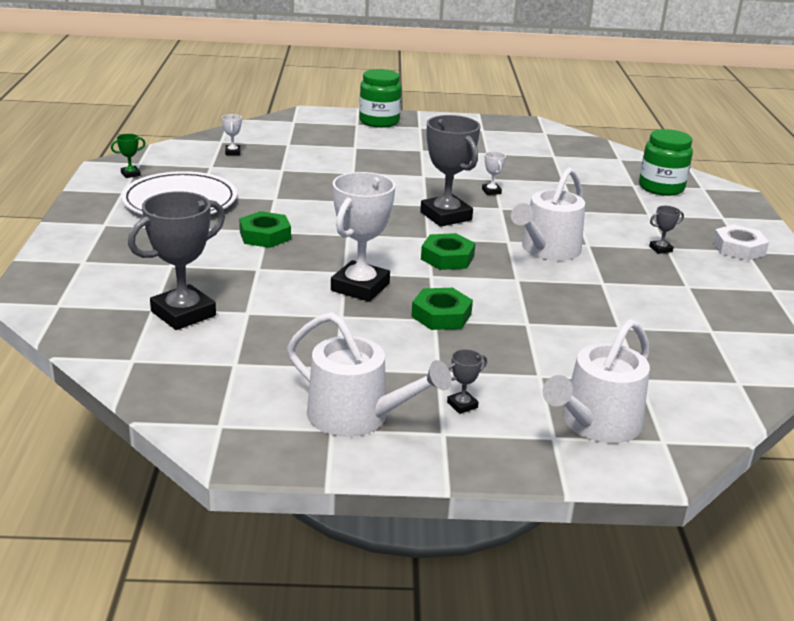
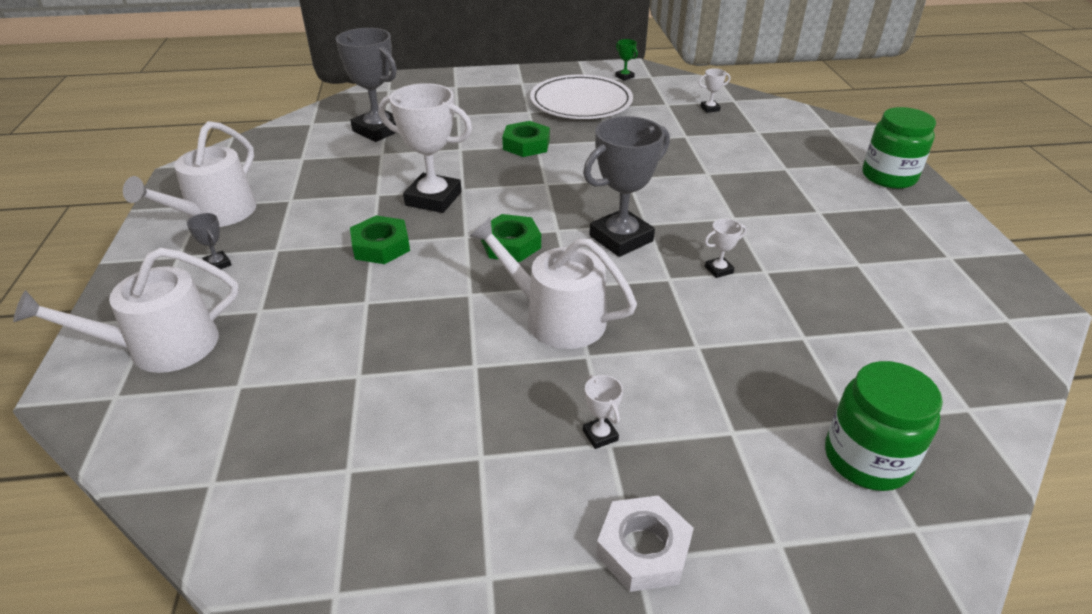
camera: 85 degrees right, 10 degrees up
white watering can [543,319,650,443] -> white watering can turned 60 degrees counterclockwise [13,248,239,373]
grey trophy [649,206,684,254] -> white trophy [583,375,623,449]

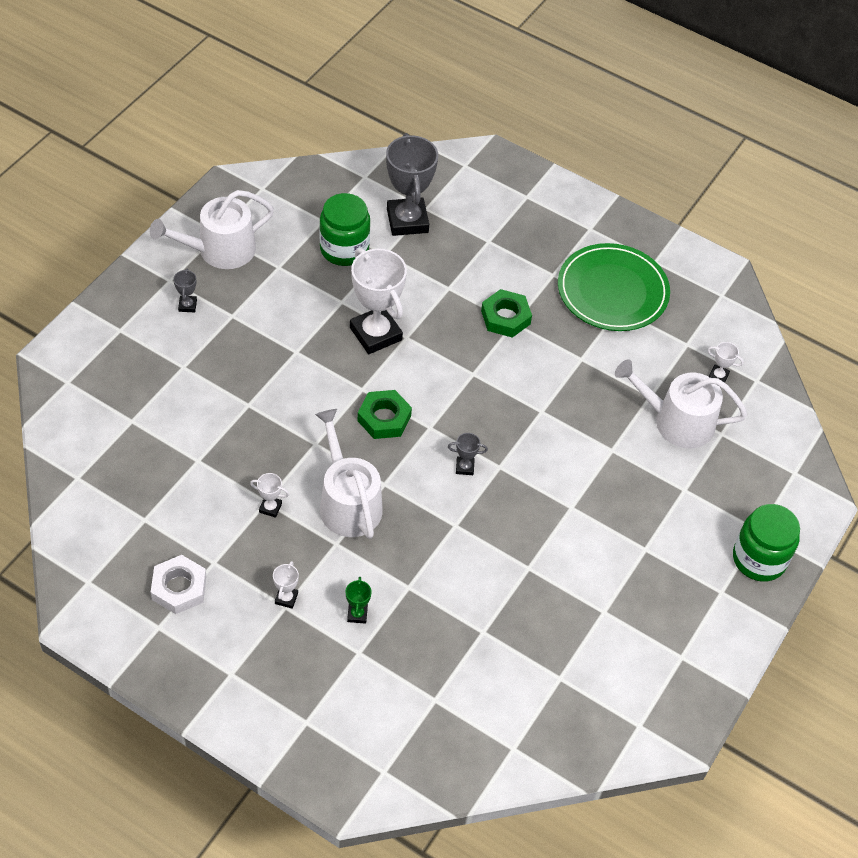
camera: 35 degrees right, 15 degrees up
white watering can [13,248,239,373] -> white watering can moved to [615,359,748,449]
green nut [350,216,410,264] -> none
white plate [530,75,633,119] -> green plate [558,243,670,331]
grey trophy [583,116,670,257] -> grey trophy [448,433,488,475], size x0.43
white nut [596,495,694,592] -> white nut moved to [151,555,207,614]
green trophy [615,39,638,81] -> green trophy moved to [346,577,372,624]
white trophy [705,218,746,278] -> white trophy moved to [250,473,289,518]
green jar [825,361,943,491] -> green jar moved to [320,193,370,266]

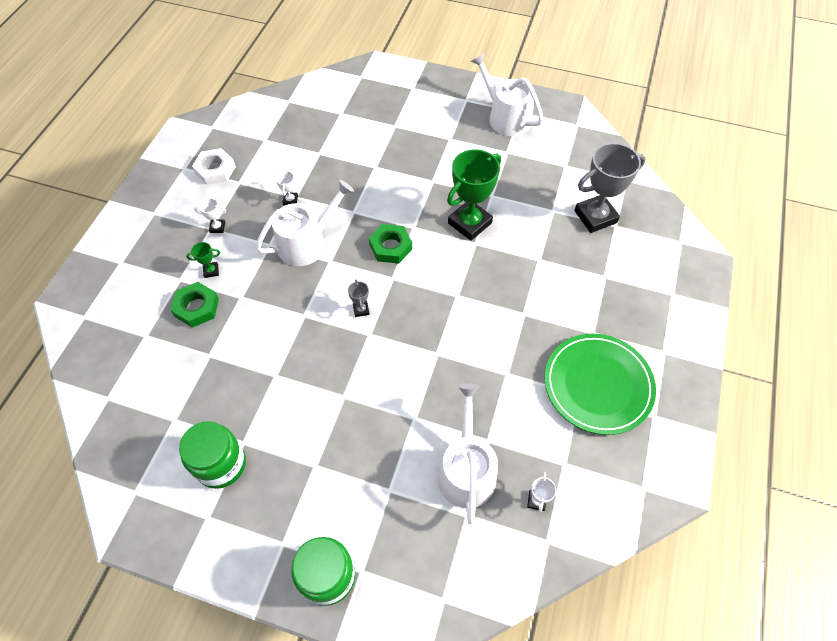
camera: 80 degrees right, 5 degrees up
grey trophy [173,268,197,313] -> none
green jar [320,193,370,266] -> green jar moved to [179,421,246,489]
white trophy [350,248,407,354] -> green trophy [447,149,501,241]
green nut [481,289,532,338] -> green nut moved to [171,282,219,328]

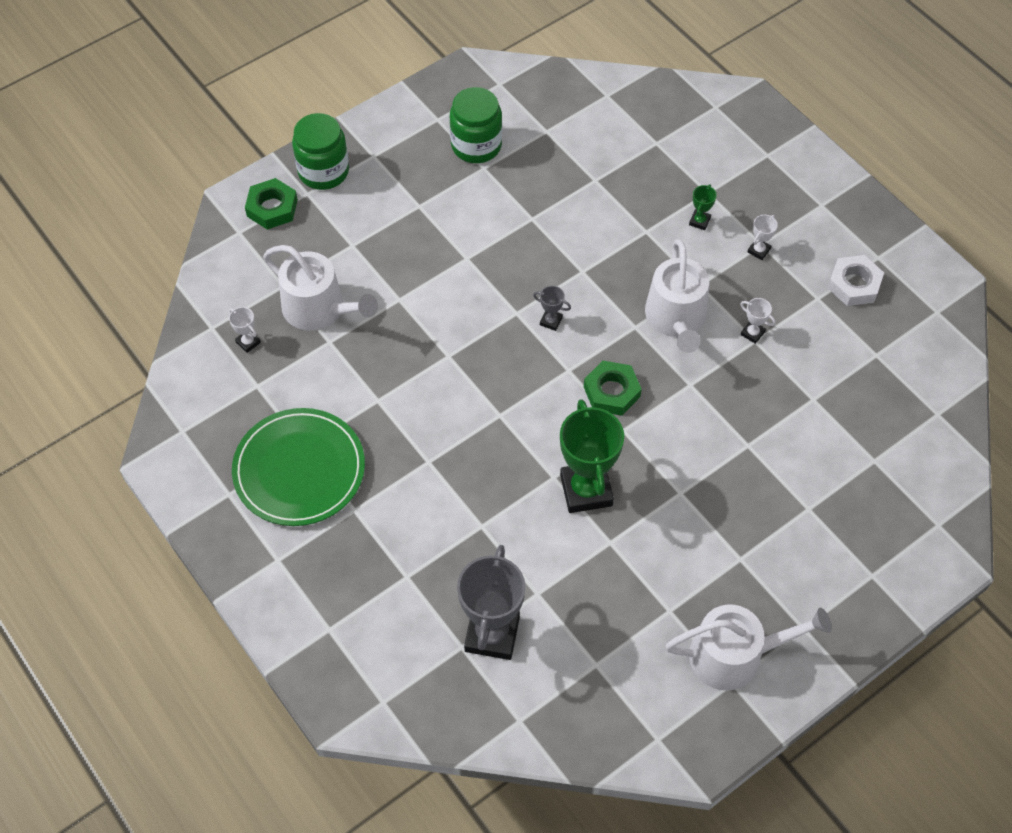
camera: 125 degrees right, 0 degrees up
green nut [171,282,219,328] -> green nut moved to [245,178,298,230]

